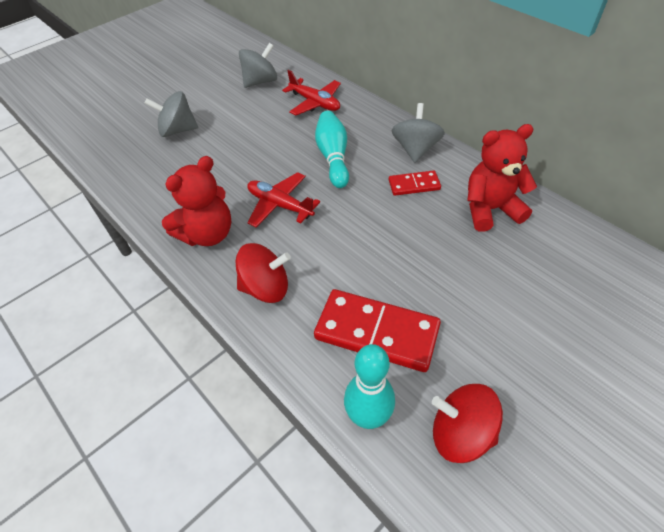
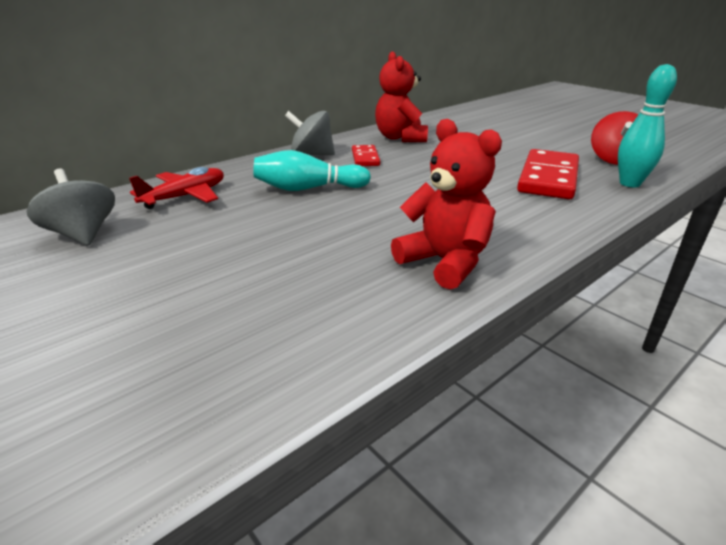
camera: 90 degrees left, 20 degrees down
grey spinning top [145,91,198,137] -> none
red spinning top [236,243,291,303] -> none
red plane [247,172,320,227] -> none

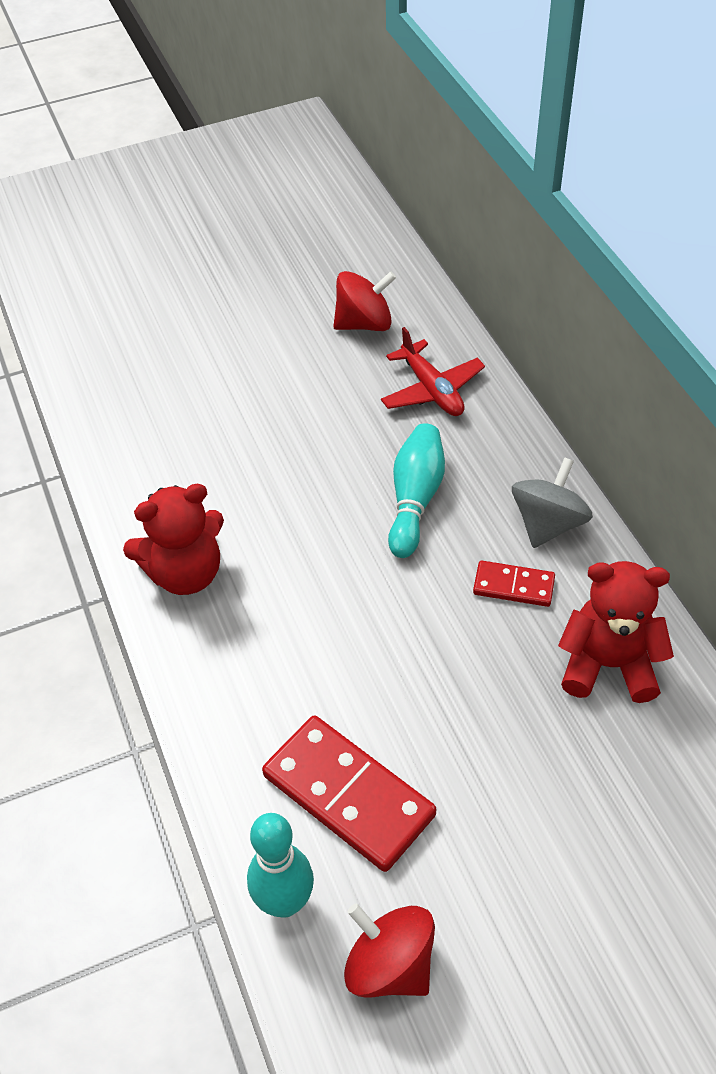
camera: 110 degrees right, 20 degrees up
grey spinning top [27,169,115,245] -> red spinning top [333,271,396,331]

